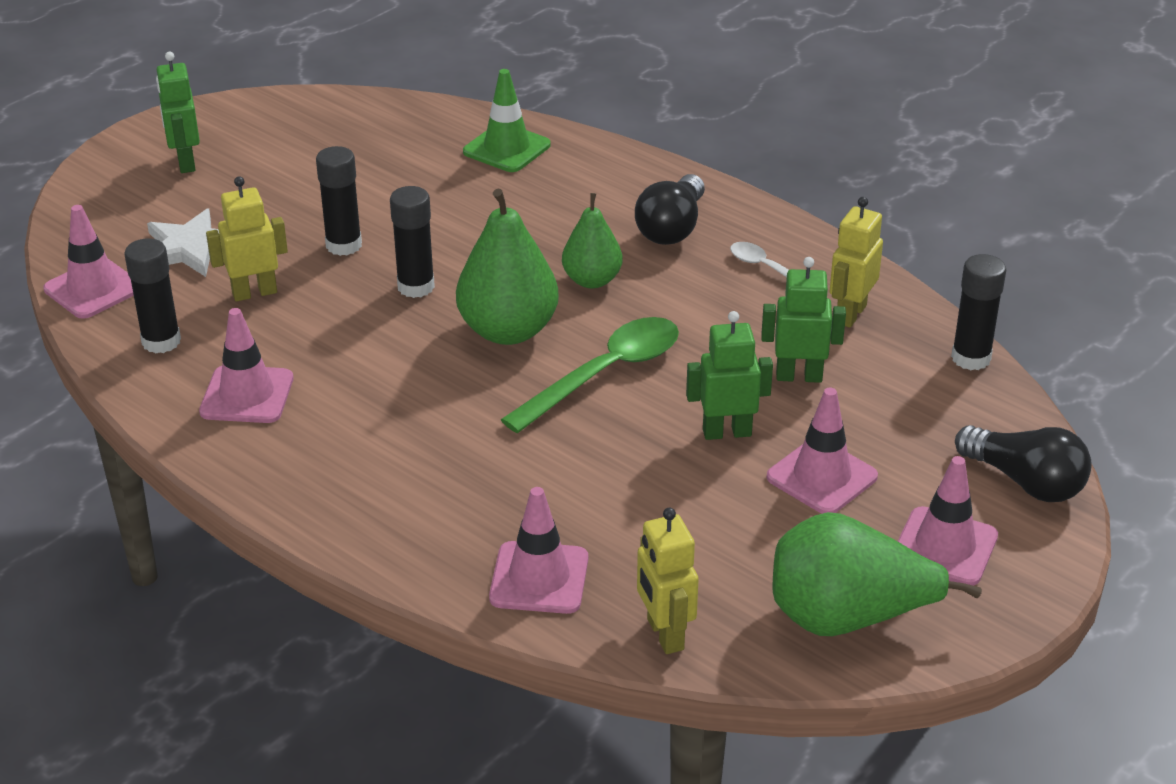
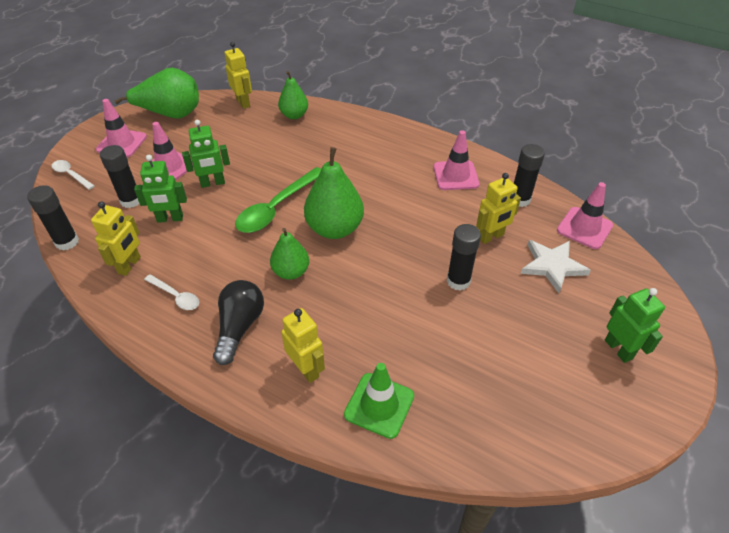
camera: 170 degrees right, 10 degrees up
black glue stick [390,186,435,298] -> black glue stick moved to [100,145,140,208]
pink traffic cone [489,487,588,614] -> green pear [278,71,308,119]
black light bulb [955,425,1092,502] -> white spoon [52,160,95,190]
none -> yellow robot [281,308,325,383]

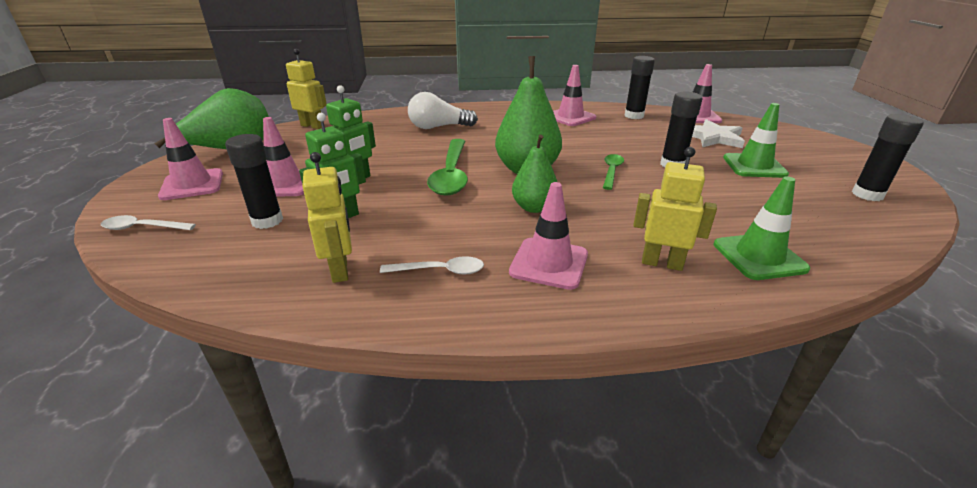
camera: 35 degrees left, 15 degrees down
black glue stick [27,185,79,251] -> black glue stick moved to [852,114,923,201]
black light bulb [213,280,264,365] -> pink traffic cone [509,182,588,290]
green pear [278,71,308,119] -> none
yellow robot [476,173,521,244] -> none
green robot [605,288,665,363] -> none
none -> white light bulb [408,92,478,129]
none -> green spoon [603,154,624,190]
none -> green traffic cone [723,103,789,178]

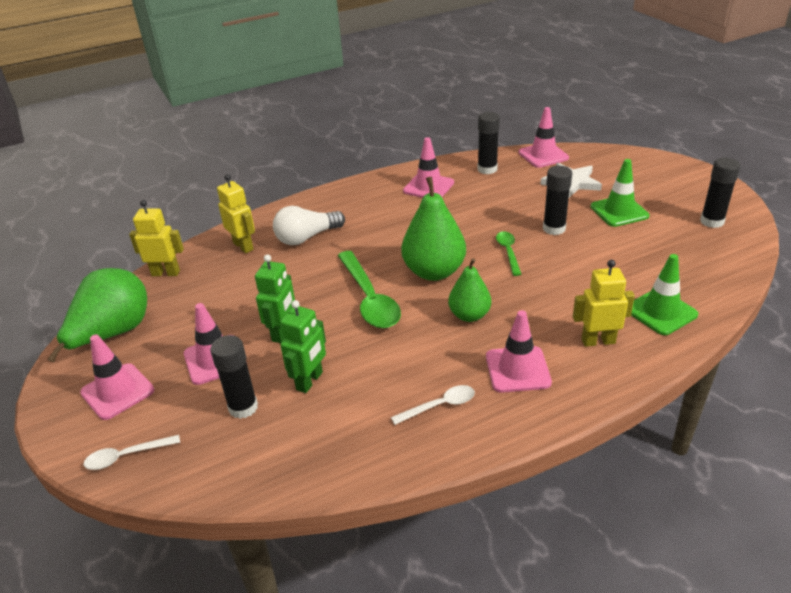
camera: 20 degrees left, 5 degrees up
yellow robot [302,152,352,283] -> yellow robot moved to [217,174,255,253]

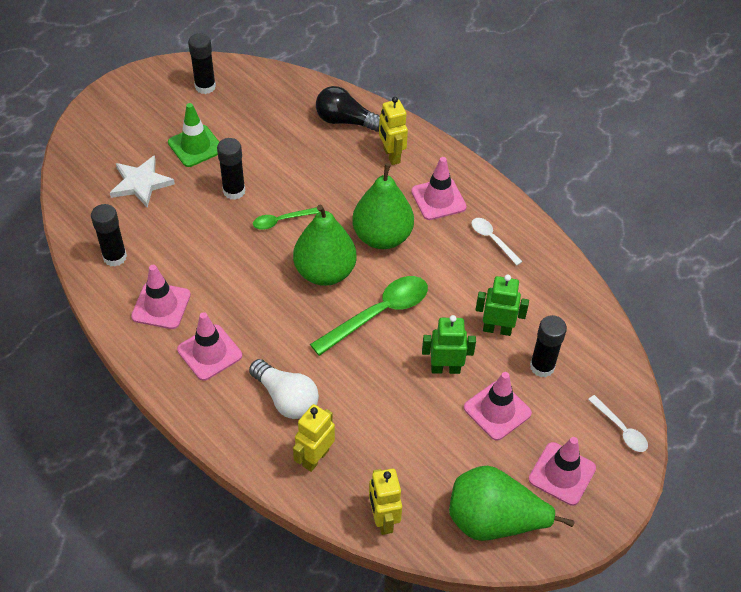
camera: 110 degrees left, 15 degrees up
green pear [448,258,491,322] -> green pear [352,163,414,249], size x1.62
pink traffic cone [519,107,569,168] -> pink traffic cone moved to [177,312,242,381]
green traffic cone [631,254,698,335] -> black light bulb [316,86,380,132]

